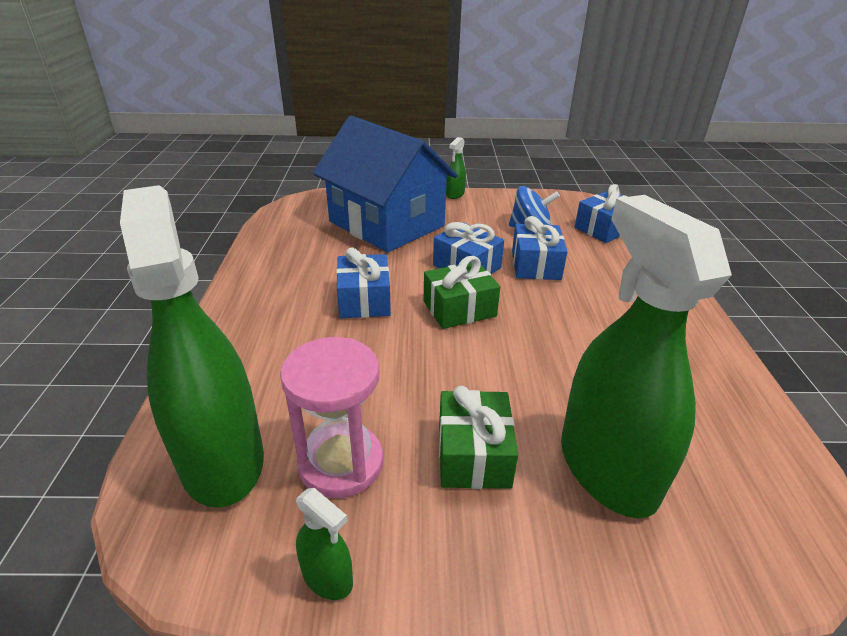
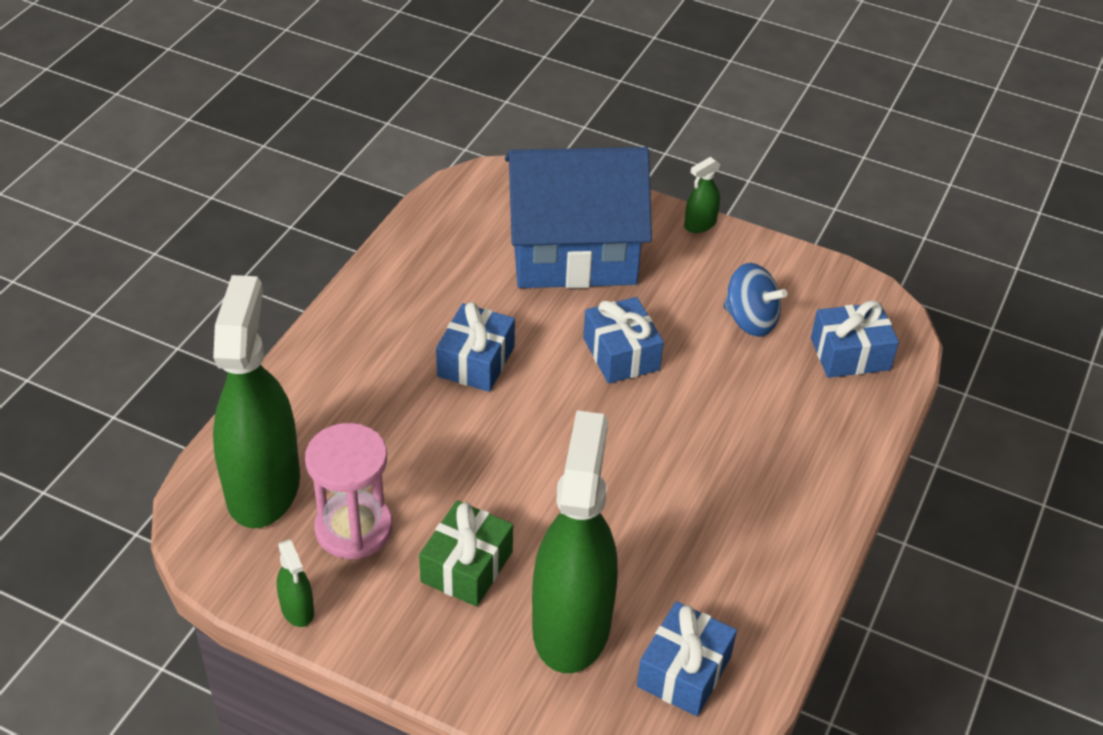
camera: 25 degrees right, 10 degrees up
blue house [313,116,458,253] -> blue house turned 75 degrees counterclockwise [505,147,652,289]
green gift [424,256,500,329] -> none
blue gift [512,216,568,280] -> blue gift moved to [637,601,737,716]

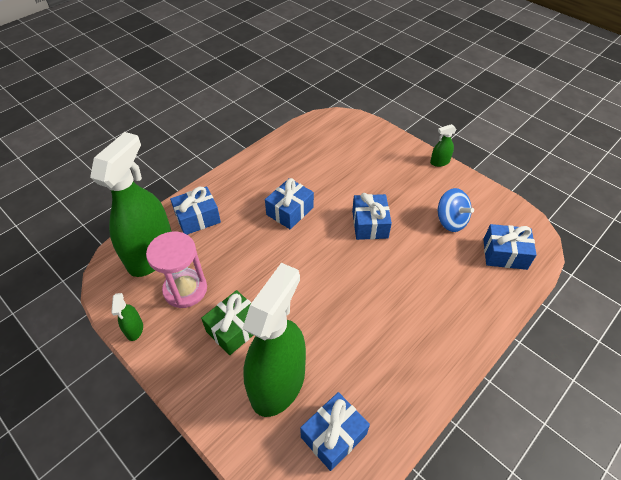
camera: 20 degrees right, 5 degrees up
blue house [505,147,652,289] -> none
none -> blue gift [170,186,221,235]

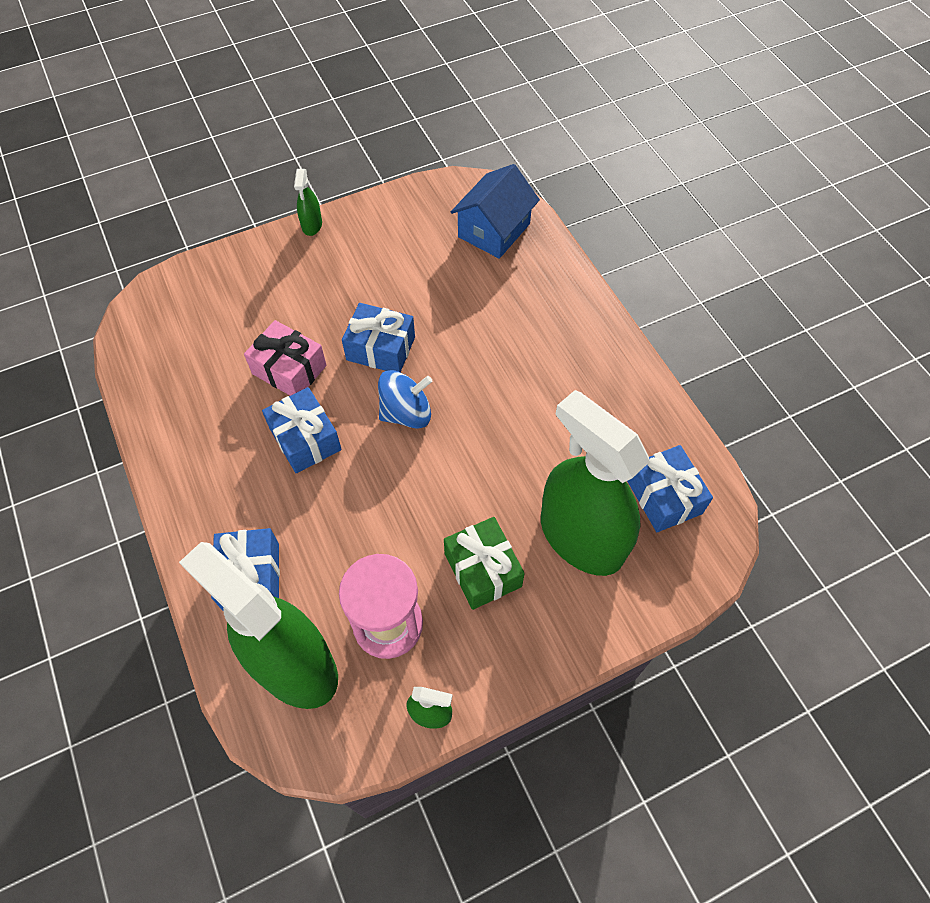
camera: 70 degrees left, 10 degrees up
blue spinning top [437,188,474,232] -> blue spinning top moved to [378,370,432,429]
blue gift [483,224,537,270] -> blue house [451,164,540,259]
none -> pink gift [244,320,327,396]

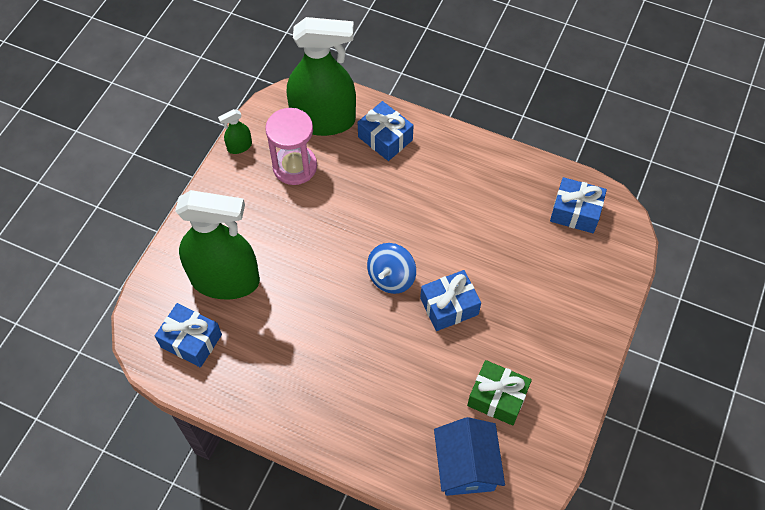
camera: 140 degrees right, 0 degrees up
pink gift [244,320,327,396] -> none
blue gift [262,387,342,473] -> blue gift moved to [550,177,607,233]
green spray bottle [294,169,322,236] -> none
green gift [444,517,525,610] -> green gift moved to [467,360,532,426]

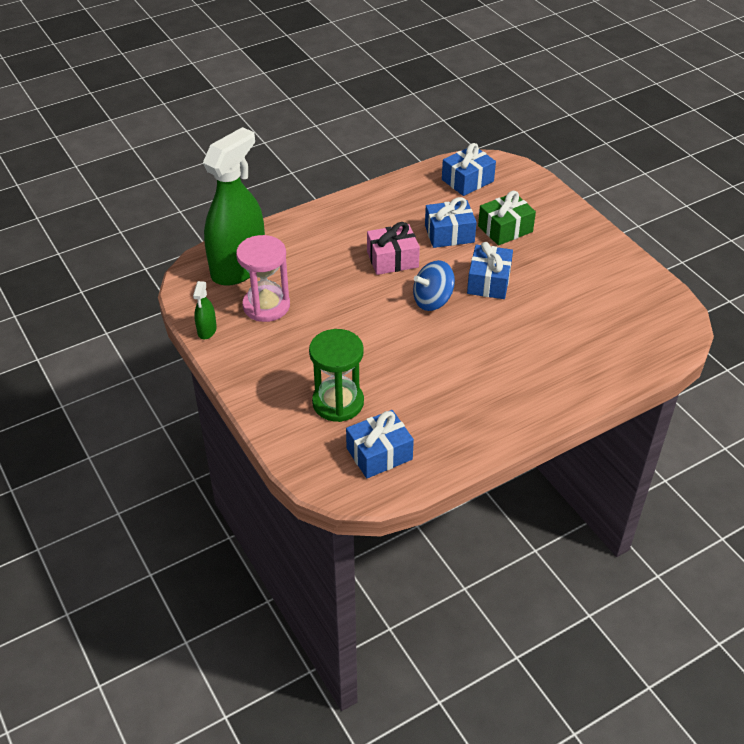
camera: 55 degrees left, 15 degrees down
green spray bottle [175,190,260,300] -> green hourglass [309,329,364,422]
blue gift [358,101,414,161] -> blue gift moved to [425,197,477,248]
blue spinning top [367,243,416,294] -> blue spinning top turned 90 degrees clockwise [413,260,455,311]
blue house [434,417,505,496] -> none
green gift [467,360,532,426] -> green gift moved to [478,191,536,246]
none -> pink gift [367,222,420,275]

